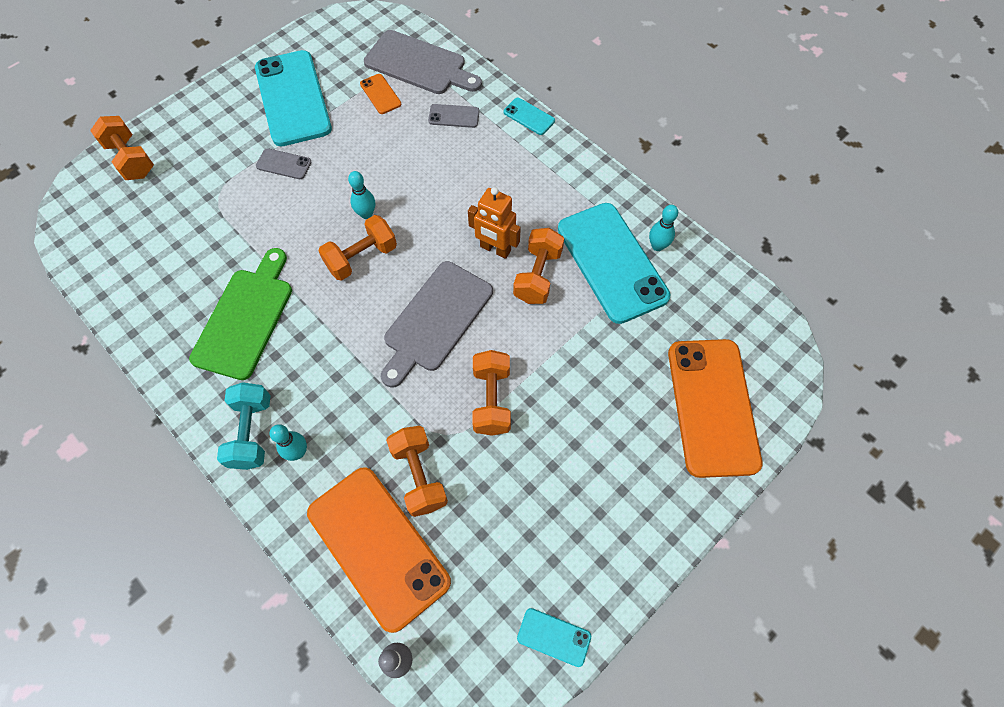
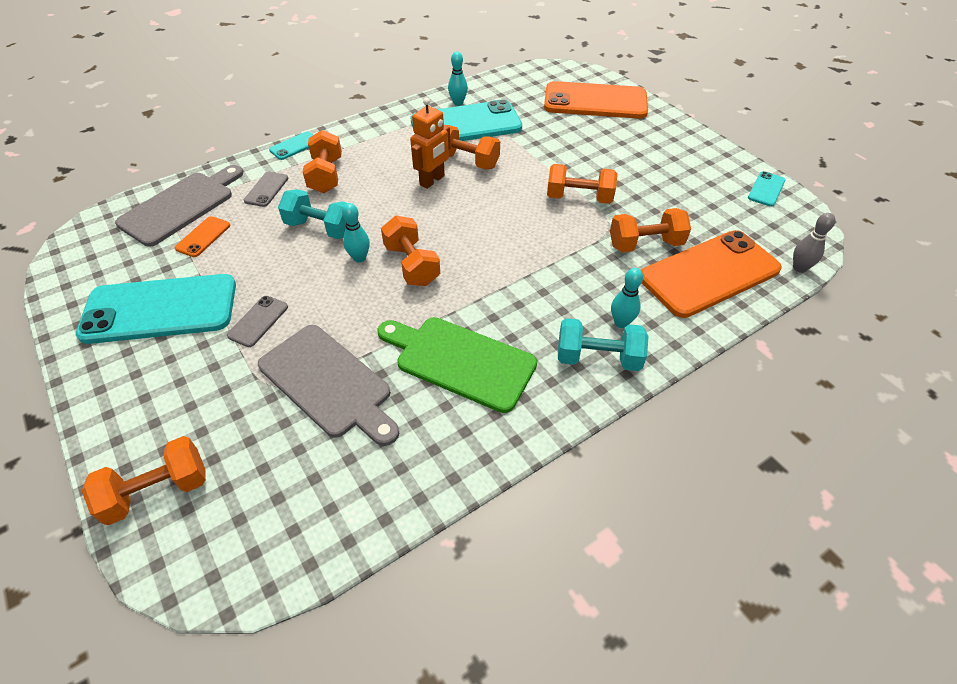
camera: 80 degrees left, 15 degrees down
orange phone [360,74,401,114] -> orange phone turned 45 degrees counterclockwise [175,216,230,257]
grey cutting board [381,261,493,387] -> grey cutting board moved to [258,325,399,446]
none -> turquoise dumbbell [278,189,347,239]
none -> orange dumbbell [303,130,342,193]

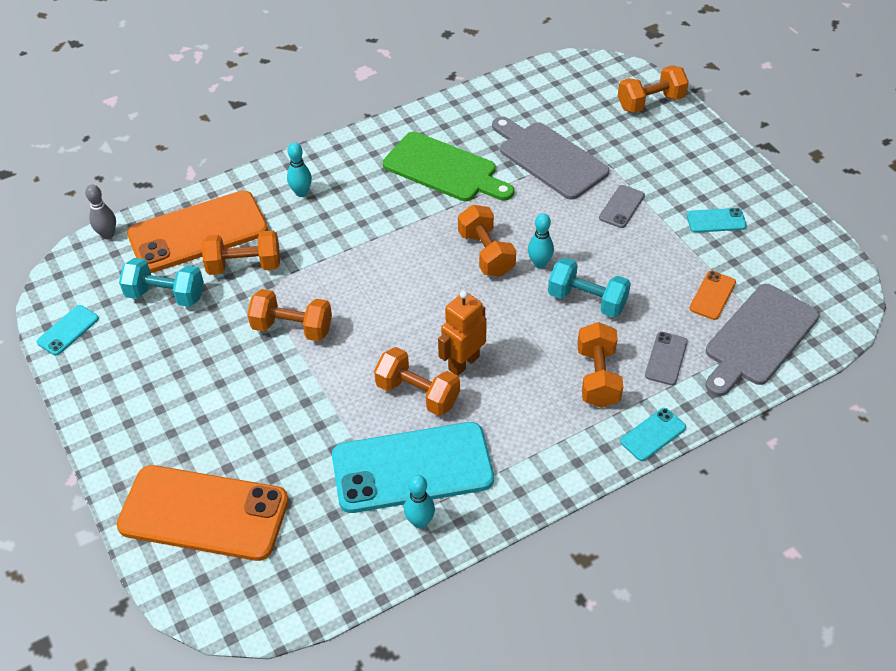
camera: 175 degrees left, 0 degrees up
turquoise phone [76,274,236,344] -> turquoise phone [687,208,747,233], size x0.43
turquoise dumbbell [558,318,649,371] -> turquoise dumbbell moved to [119,258,204,307]

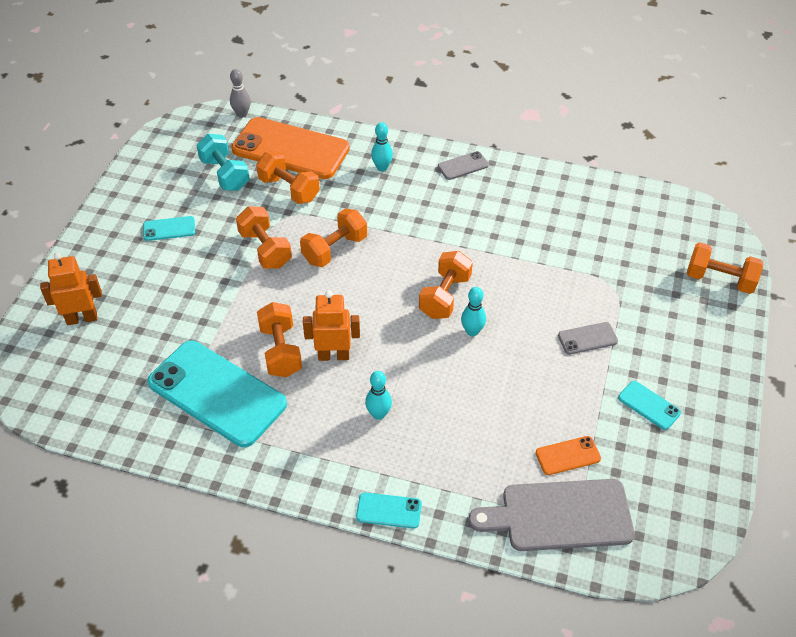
camera: 45 degrees right, 0 degrees up
turquoise phone [37,305,99,355] -> turquoise phone moved to [143,216,195,241]
orange phone [116,465,289,561] -> orange robot [40,252,102,325]
green cutting board [383,132,514,201] -> none
turquoise bowling pin [404,475,435,528] -> turquoise bowling pin moved to [365,371,392,420]
grey cutting board [492,117,609,200] -> none
turquoise dumbbell [548,258,631,318] -> none
orange dumbbell [577,322,623,408] -> orange dumbbell moved to [300,208,367,267]
grey phone [645,332,688,385] -> grey phone moved to [438,151,489,180]

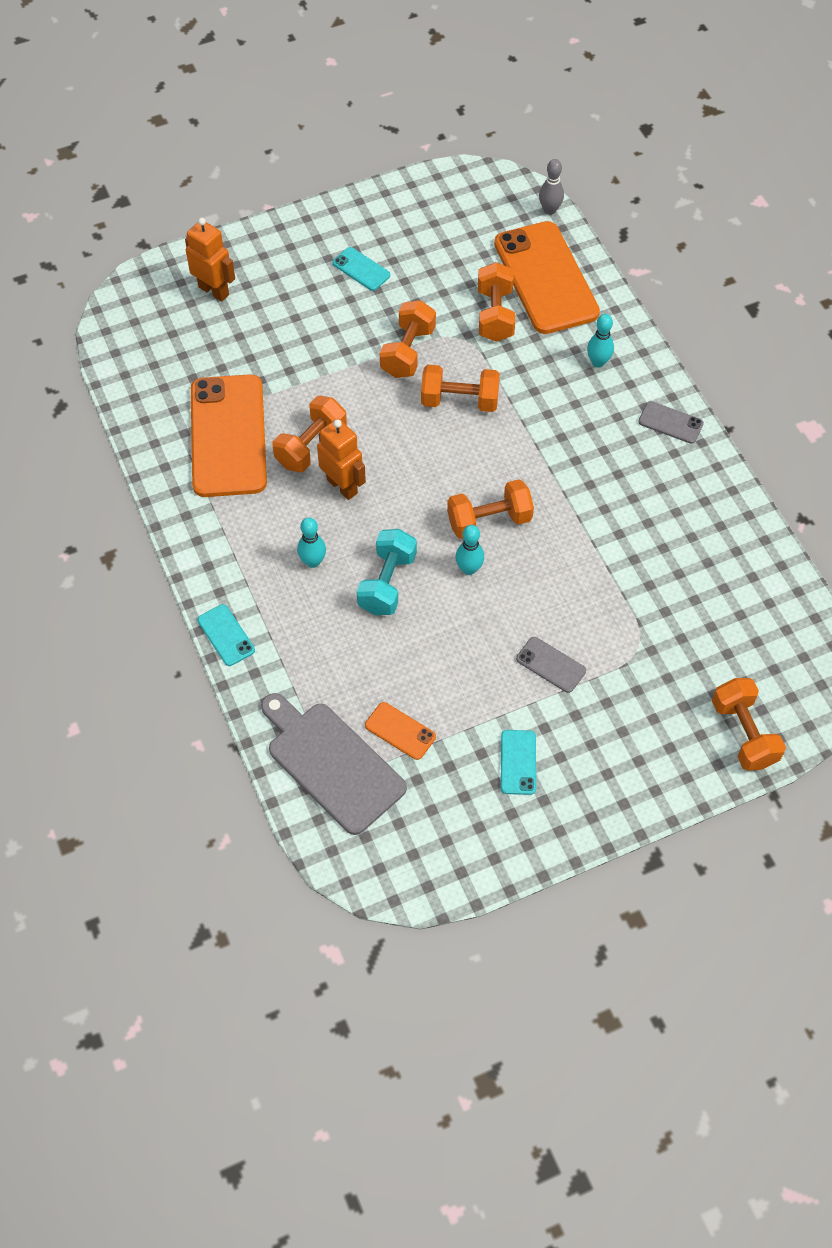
camera: 50 degrees right, 10 degrees up
turquoise phone [147,341,287,447] -> orange phone [191,374,267,497]
turquoise dumbbell [196,134,250,191] -> turquoise dumbbell moved to [357,529,417,615]

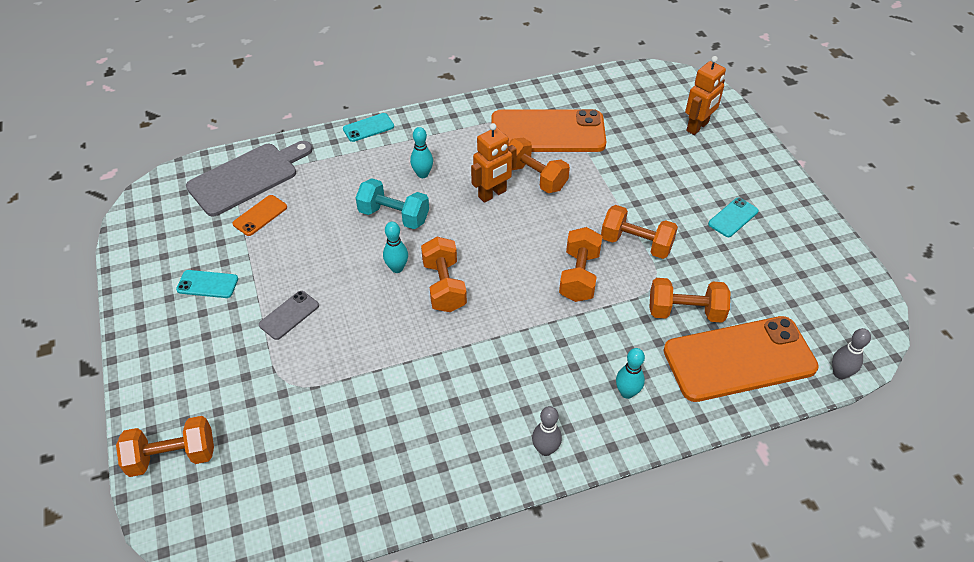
camera: 95 degrees right, 10 degrees down
grey phone [638,401,704,444] -> grey bowling pin [532,406,562,456]

